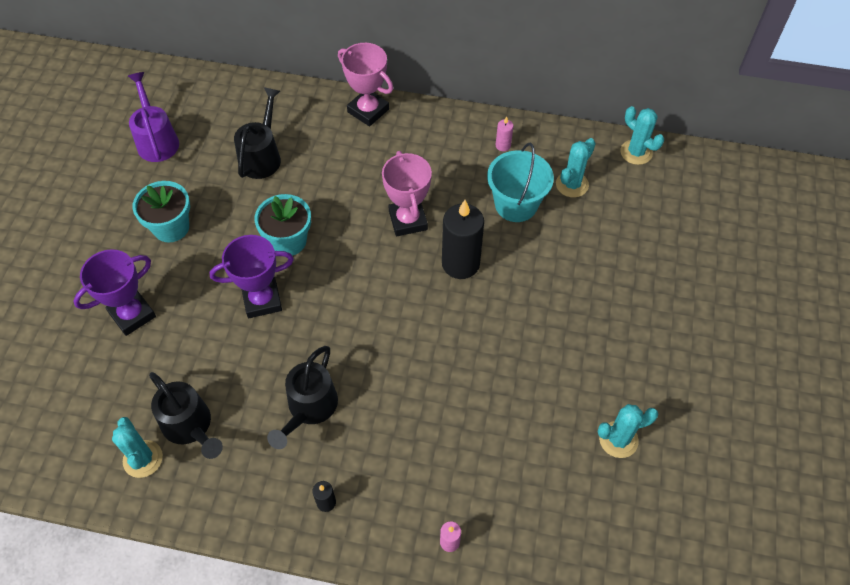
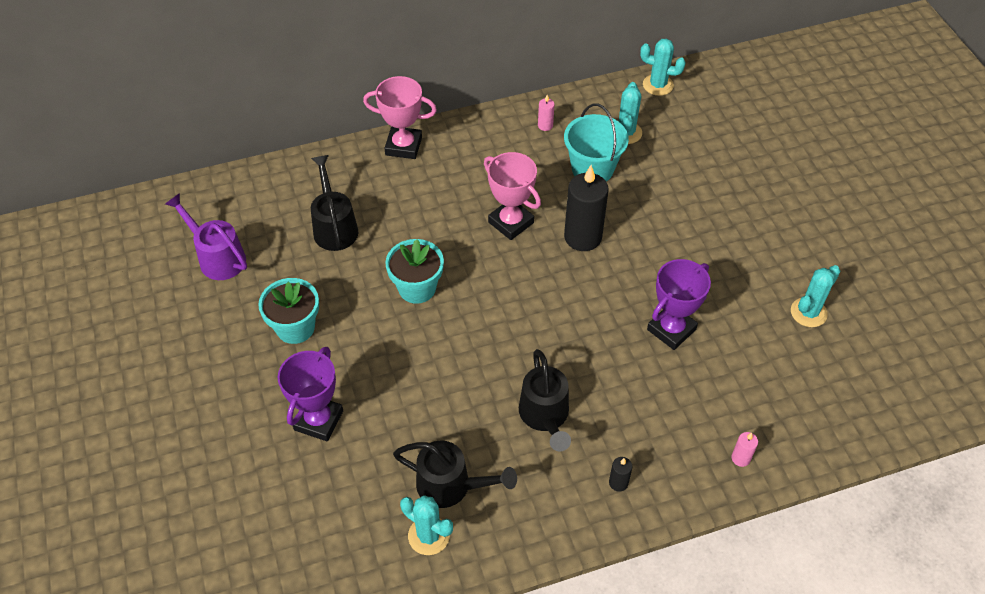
camera: 30 degrees left, 5 degrees down
purple trophy [209,235,294,318] -> purple trophy moved to [647,259,711,350]

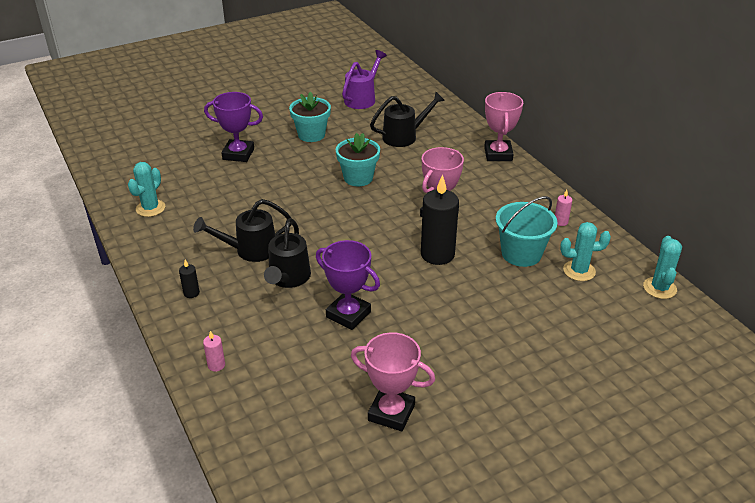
camera: 80 degrees right, 15 degrees down
black watering can [393,441,517,508] -> black watering can moved to [264,218,311,288]
turquoise cactus [791,265,840,327] -> pink trophy [351,332,435,431]

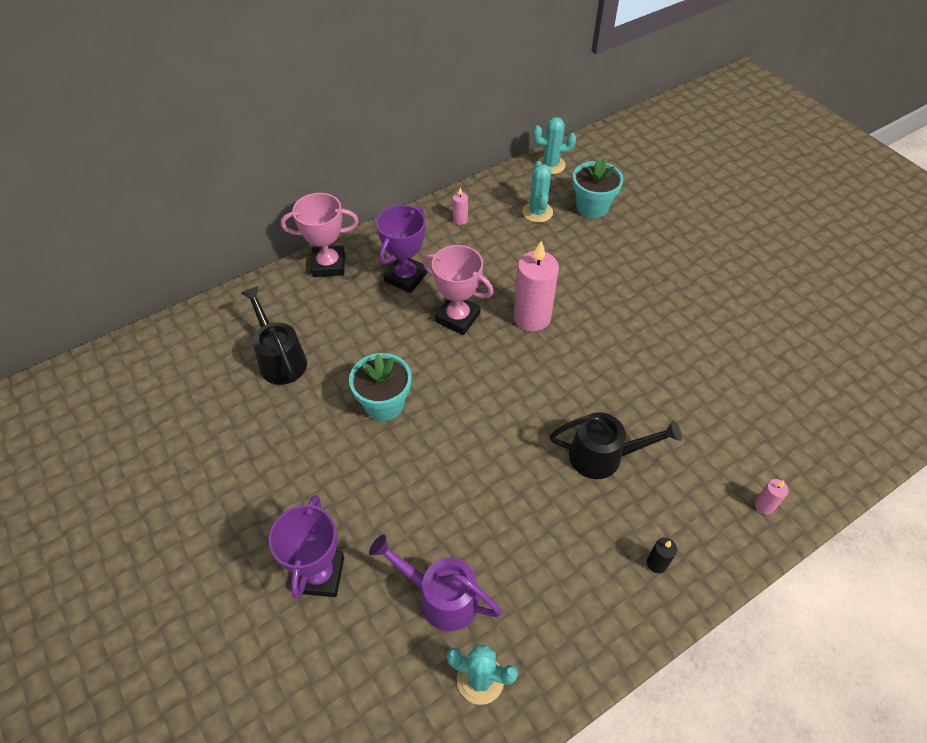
camera: 95 degrees left, 15 degrees up
black watering can [193,199,292,262] -> none
turquoise flower pot [289,91,331,142] -> turquoise flower pot moved to [573,158,623,218]
purple trophy [316,240,380,330] -> purple trophy moved to [376,205,428,293]
purple watering can [342,50,387,109] -> purple watering can moved to [369,535,502,631]
pink trophy [351,332,435,431] -> none
black candle [421,175,459,265] -> pink candle [513,241,559,332]
turquoise bucket [496,196,558,267] -> none

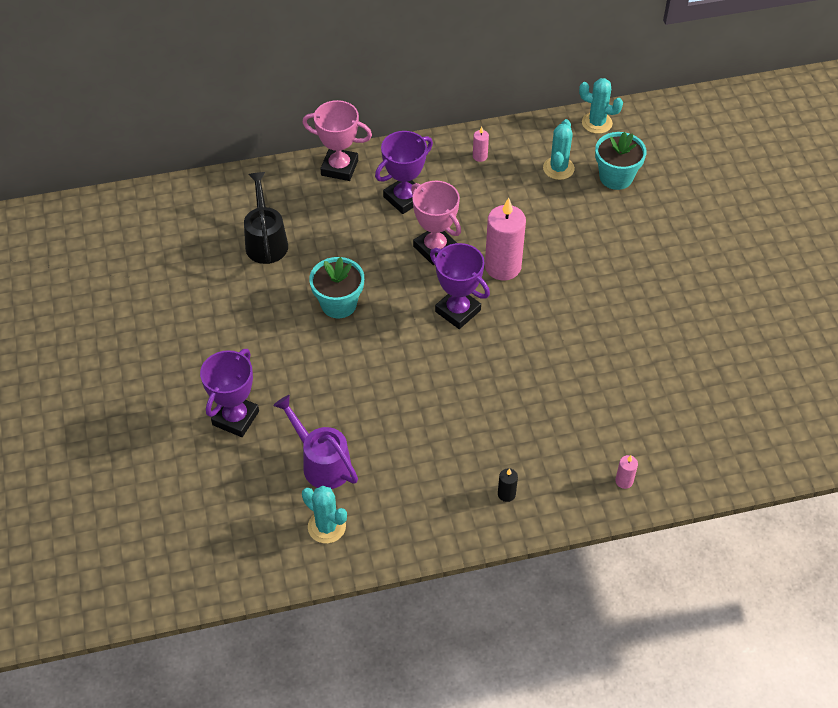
camera: 20 degrees right, 0 degrees up
black watering can [550,412,682,479] -> none
none -> purple trophy [430,243,490,329]

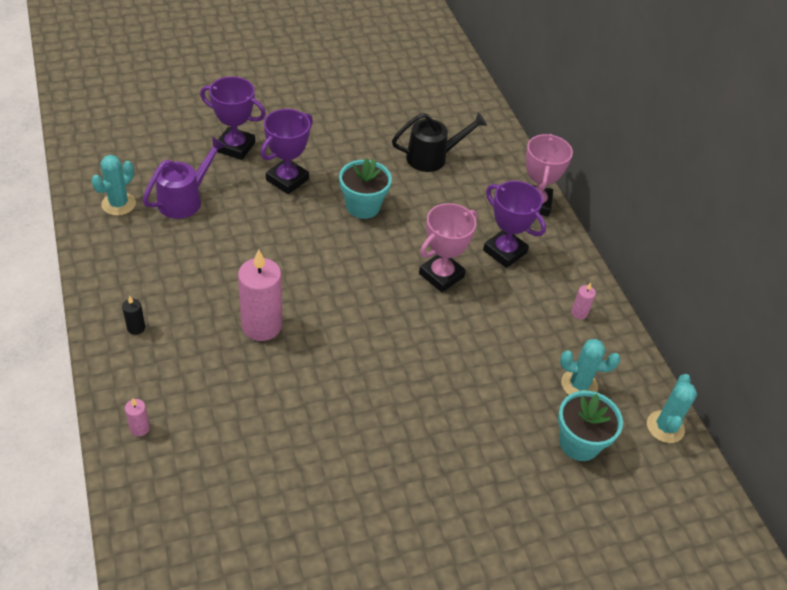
camera: 80 degrees right, 5 degrees down
purple trophy [430,243,490,329] -> purple trophy moved to [261,109,313,194]
pink candle [485,198,526,280] -> pink candle moved to [238,249,282,341]

